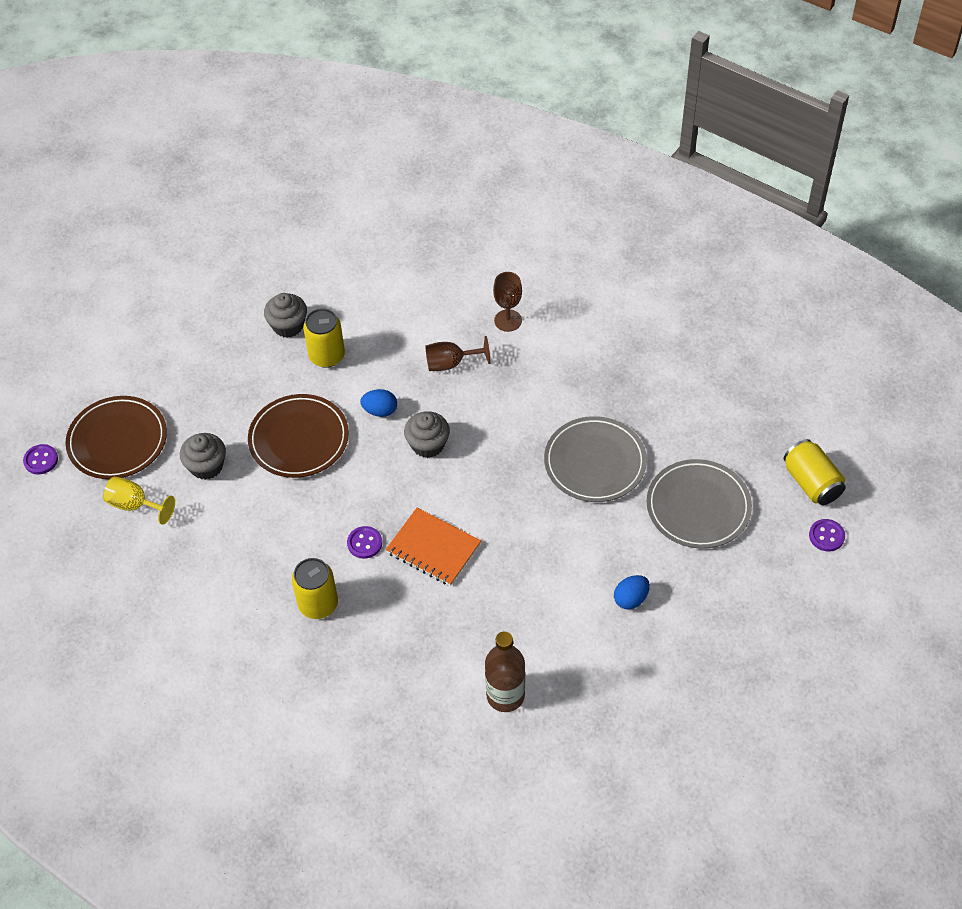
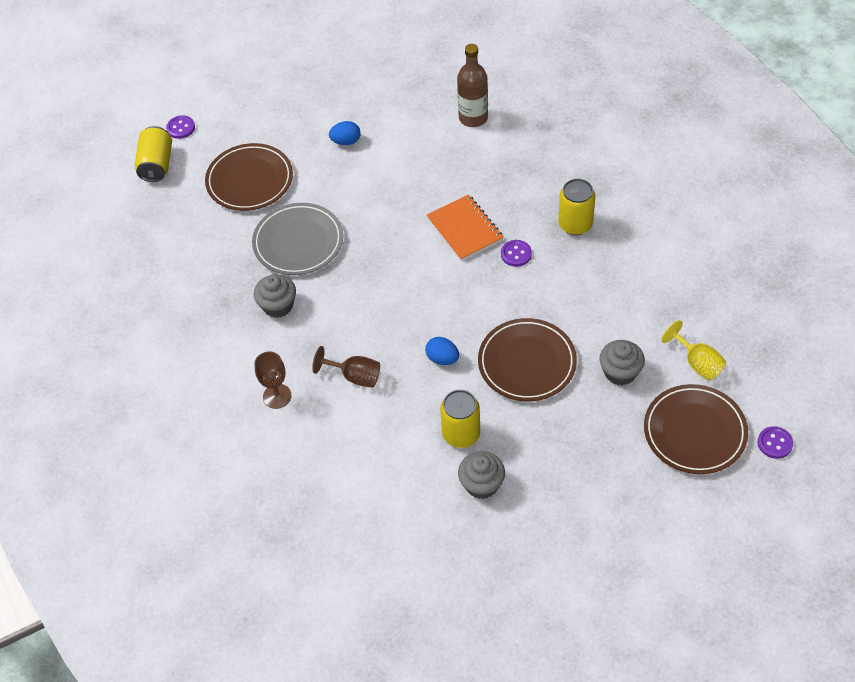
camera: 150 degrees left, 0 degrees up
grey cupcake [404,411,450,458] -> grey cupcake moved to [254,274,296,318]
grey plate [647,459,752,549] -> brown plate [205,143,293,211]

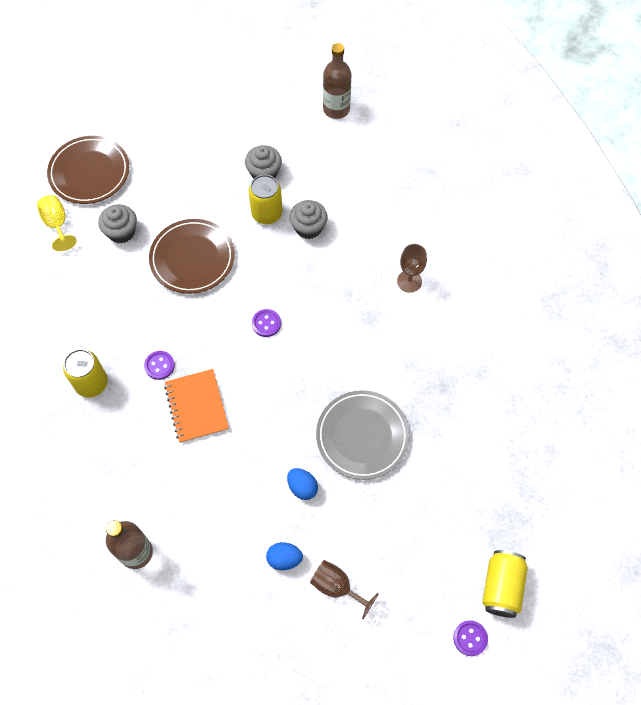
camera: 170 degrees left, 10 degrees up
brown plate [205,143,293,211] -> none
grey cupcake [254,274,296,318] -> grey cupcake moved to [289,200,328,239]
brown goblet [312,346,380,388] -> brown goblet moved to [310,560,378,619]
blue egg [425,337,459,365] -> blue egg moved to [287,468,318,500]
purple button [758,426,793,459] -> purple button moved to [252,309,281,337]
none -> brown bottle [323,43,351,119]

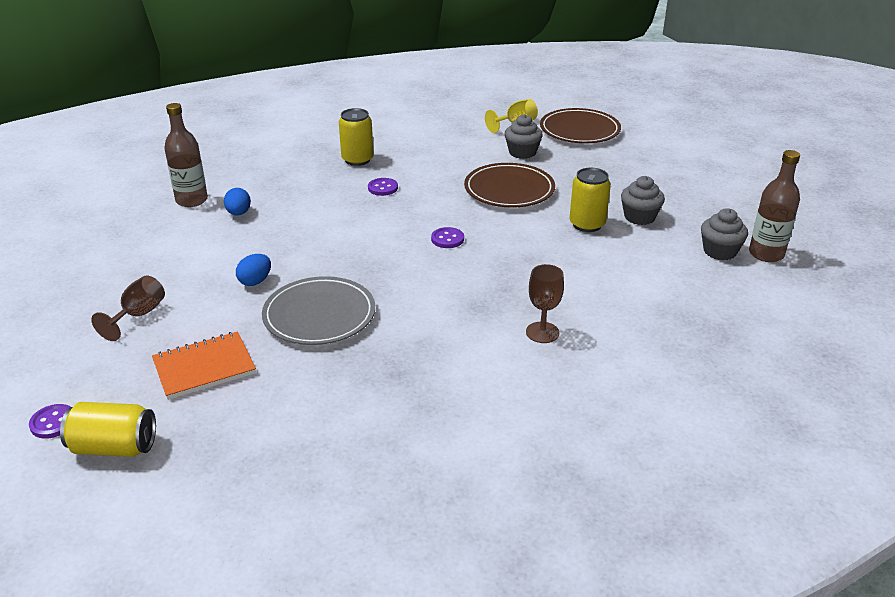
camera: 80 degrees right, 30 degrees down
orange notebook [164,369,229,443] -> orange notebook moved to [152,332,256,400]
blue egg [266,542,303,570] -> blue egg moved to [224,188,251,216]
grey cupcake [289,200,328,239] -> grey cupcake moved to [701,208,748,260]

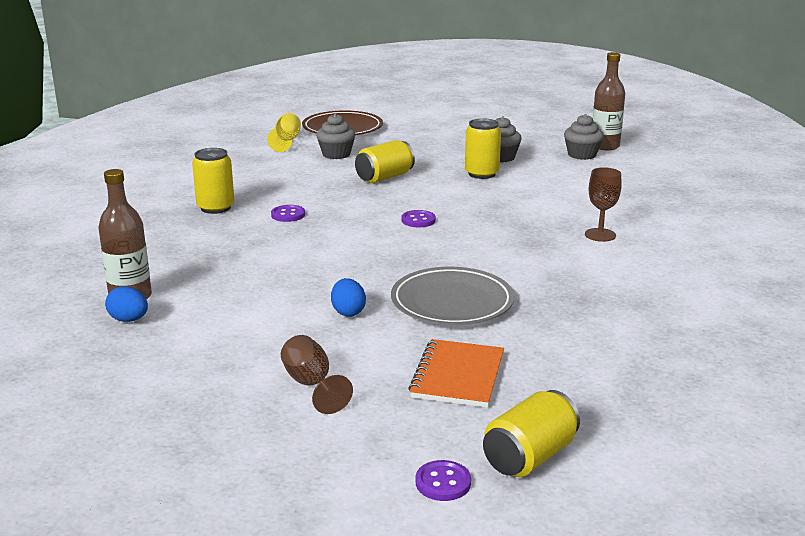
camera: 50 degrees left, 10 degrees down
blue egg [224,188,251,216] -> blue egg moved to [105,286,148,322]
brown plate [464,163,555,208] -> yellow can [355,140,415,183]

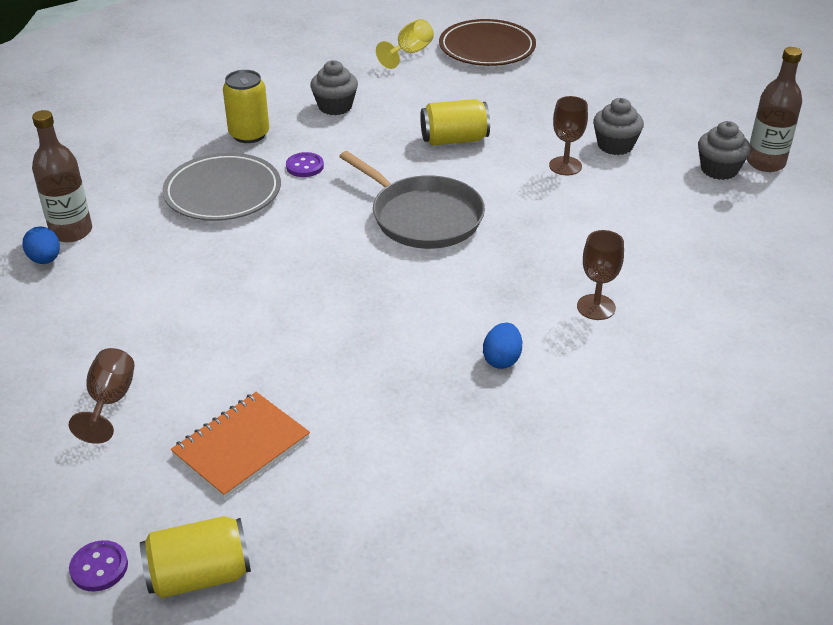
camera: 30 degrees right, 15 degrees up
grey cupcake [316,114,356,159] -> grey cupcake moved to [310,60,358,115]
blue egg [331,278,366,317] -> blue egg moved to [483,323,522,369]
grey plate [391,267,515,325] -> grey plate moved to [162,153,281,221]
purple button [401,210,436,227] -> grey pan [339,151,485,249]
yellow can [465,118,501,179] -> brown goblet [549,96,588,175]

